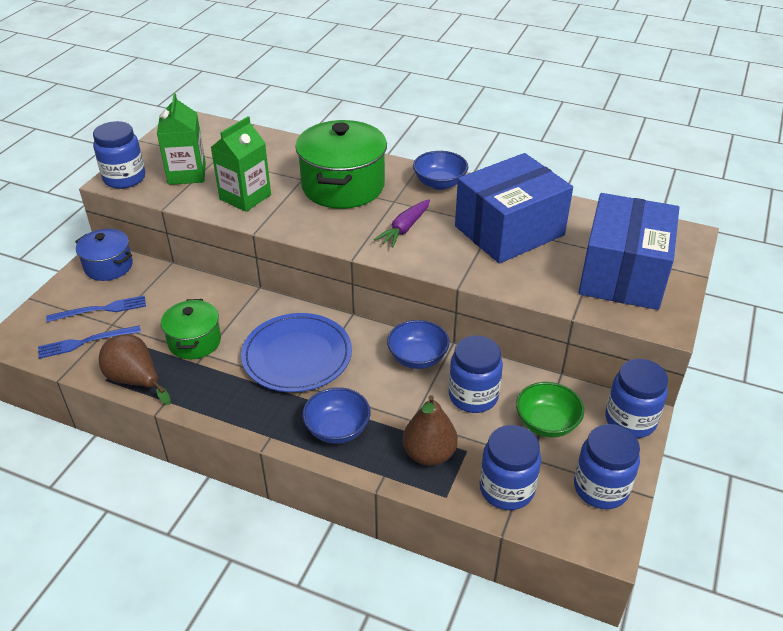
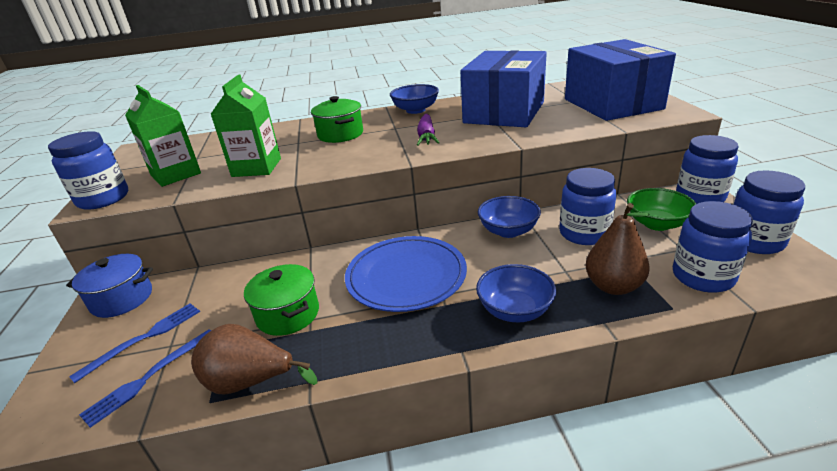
camera: 30 degrees left, 10 degrees down
green pot [295,120,387,209] -> green pot [311,96,363,143], size x0.58

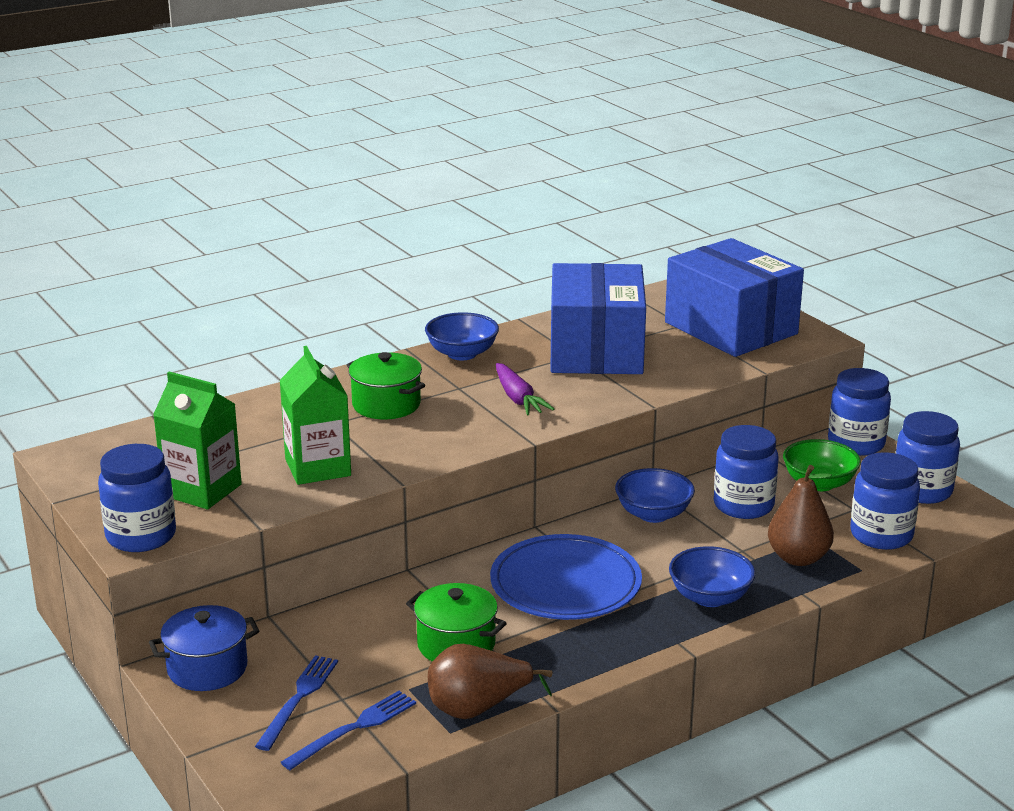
camera: 25 degrees left, 5 degrees down
blue fork [79,329,211,428] -> blue fork turned 150 degrees counterclockwise [281,691,416,770]

